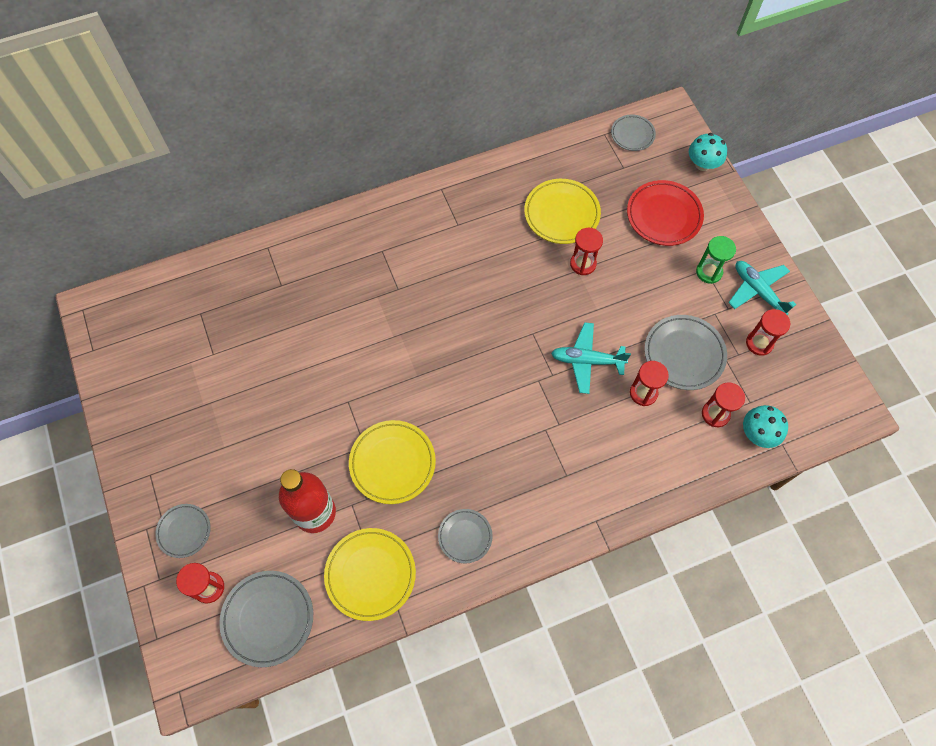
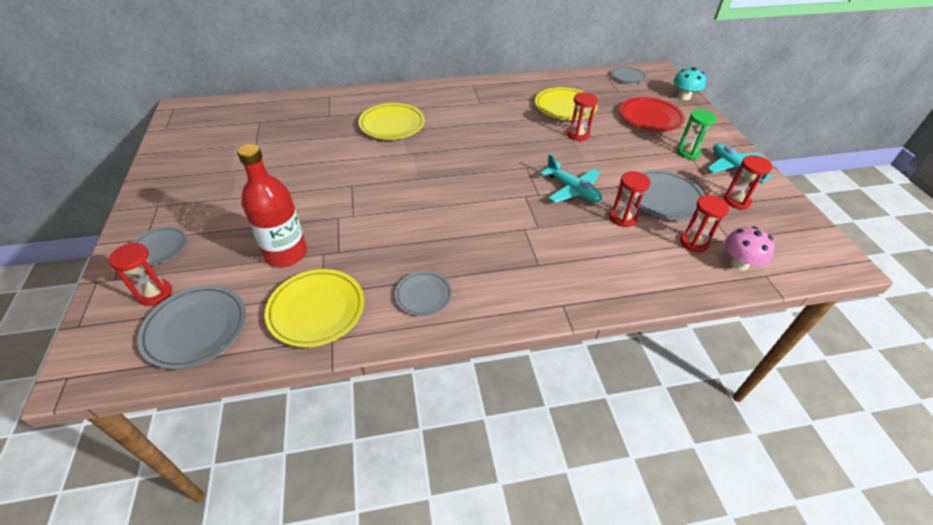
camera: 10 degrees right, 20 degrees down
yellow plate [349,420,436,504] -> yellow plate moved to [358,103,425,140]
turquoise plane [551,322,631,394] -> turquoise plane turned 150 degrees counterclockwise [540,154,602,203]
turquoise mushroom [743,405,788,448] -> pink mushroom [725,226,775,270]

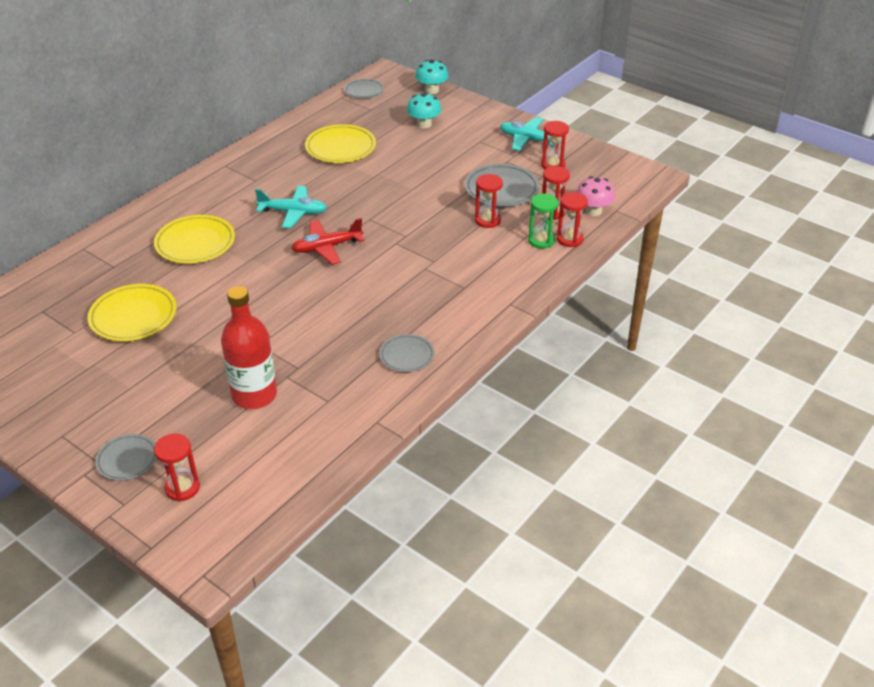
camera: 40 degrees left, 5 degrees down
grey plate [137,286,246,369] -> none
yellow plate [265,269,364,347] -> yellow plate moved to [88,284,177,341]
turquoise plane [540,154,602,203] -> turquoise plane moved to [255,186,327,228]
red hourglass [567,92,598,141] -> red hourglass moved to [557,192,588,247]
red plate [619,97,685,132] -> turquoise mushroom [407,92,441,128]
green hourglass [677,109,717,159] -> green hourglass moved to [528,194,558,249]
none -> red plane [291,218,364,265]

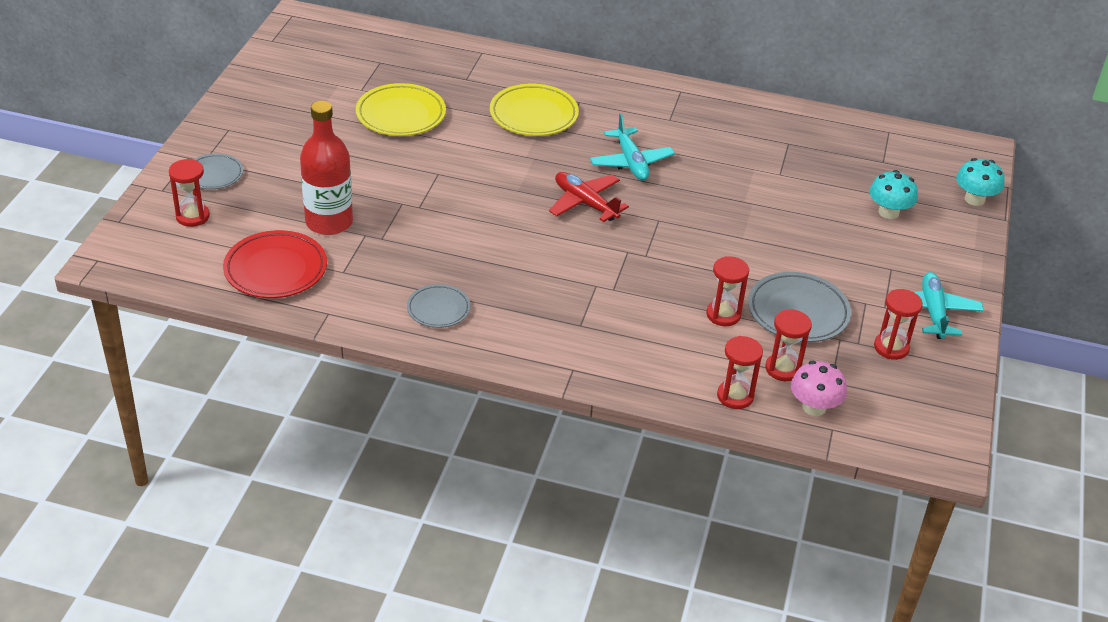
camera: 65 degrees right, 0 degrees up
yellow plate [305,124,376,163] -> none
grey plate [344,79,384,99] -> none
green hourglass [528,194,558,249] -> none
none -> red plate [223,230,327,298]

